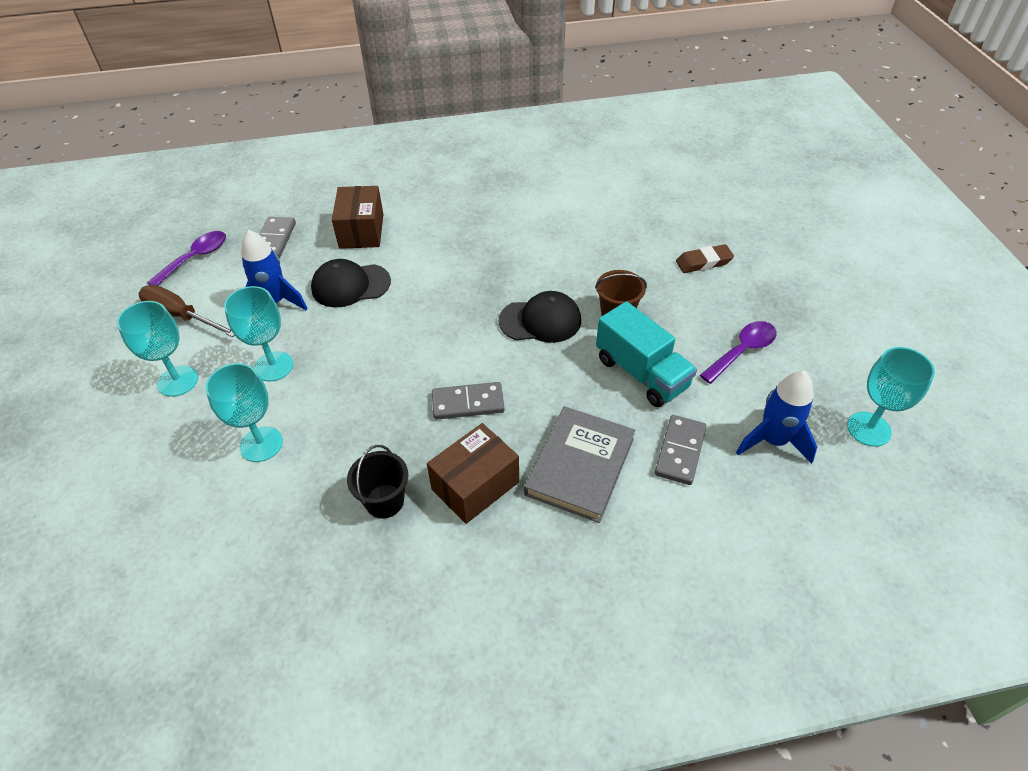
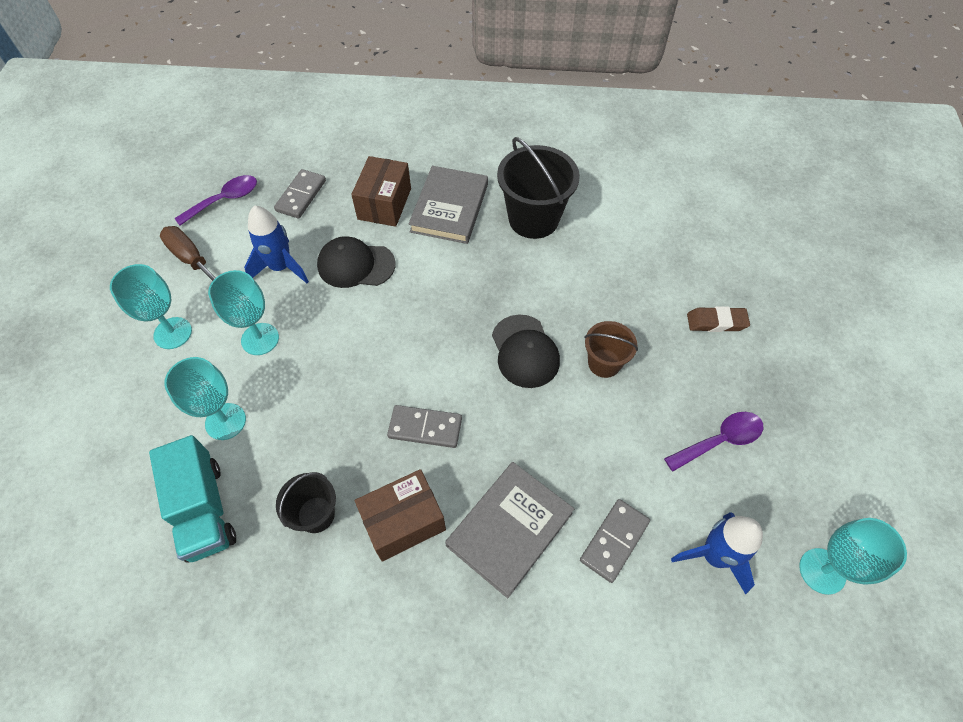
camera: 15 degrees right, 10 degrees up
black cap [499,291,581,343] -> black cap turned 60 degrees clockwise [492,315,560,388]
turquoise truck [596,301,697,407] -> turquoise truck moved to [149,435,236,562]
none -> grey book [408,166,488,244]
none -> black bucket [497,137,580,239]

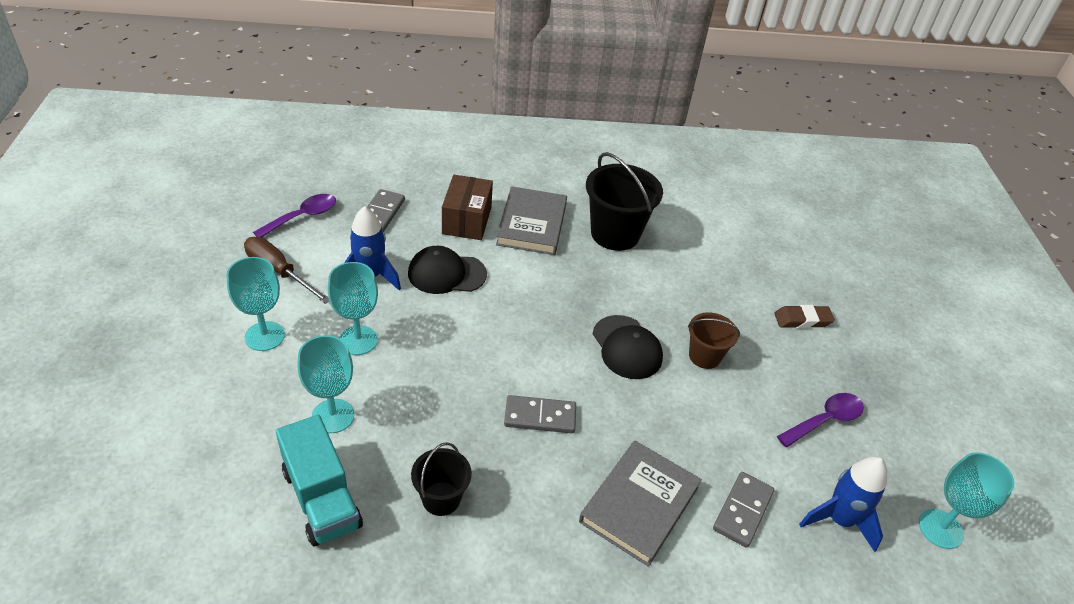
camera: 10 degrees left, 15 degrees down
brown box [355,469,446,561] -> none

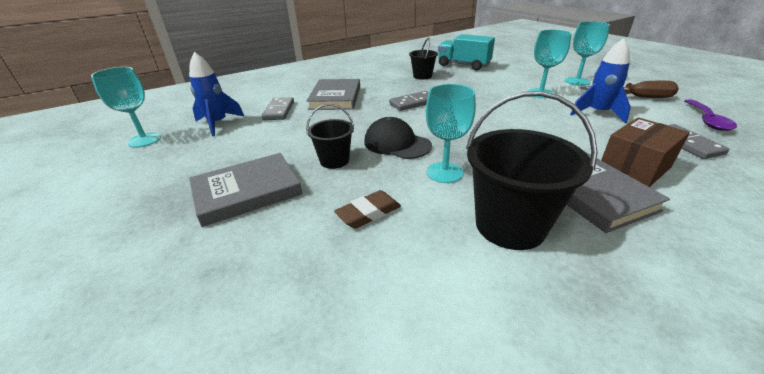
camera: 155 degrees right, 10 degrees down
turquoise goblet [298,335,354,433] -> turquoise goblet moved to [426,84,476,183]
black cap [408,246,487,294] -> none
brown box [442,175,493,240] -> brown box turned 75 degrees clockwise [601,117,690,187]
brown bucket [688,312,740,369] -> black bucket [306,104,354,169]
brown eraser [774,305,835,328] -> brown eraser moved to [334,190,401,228]
purple spoon [777,393,864,447] -> none
none -> grey book [189,153,302,227]

